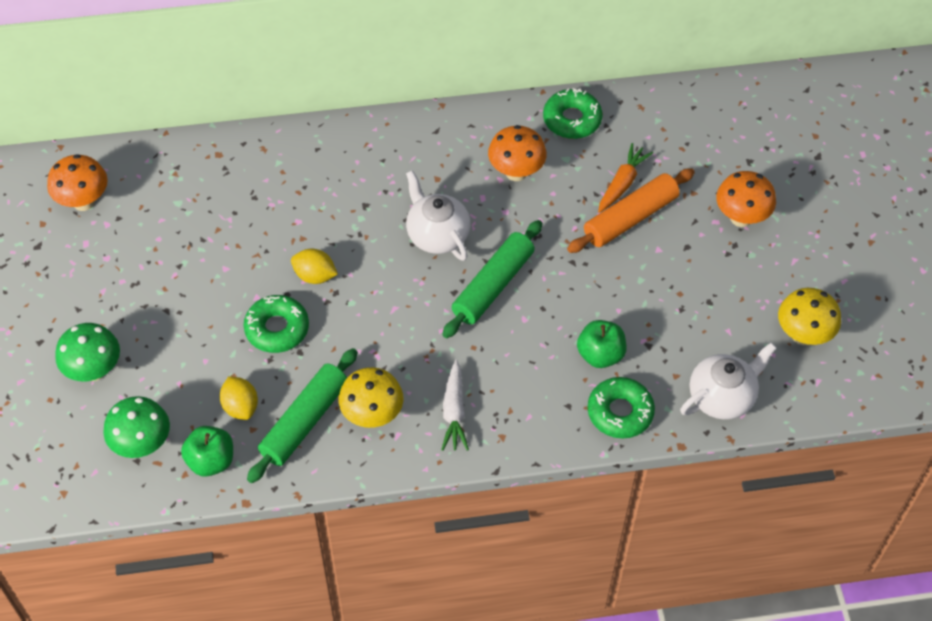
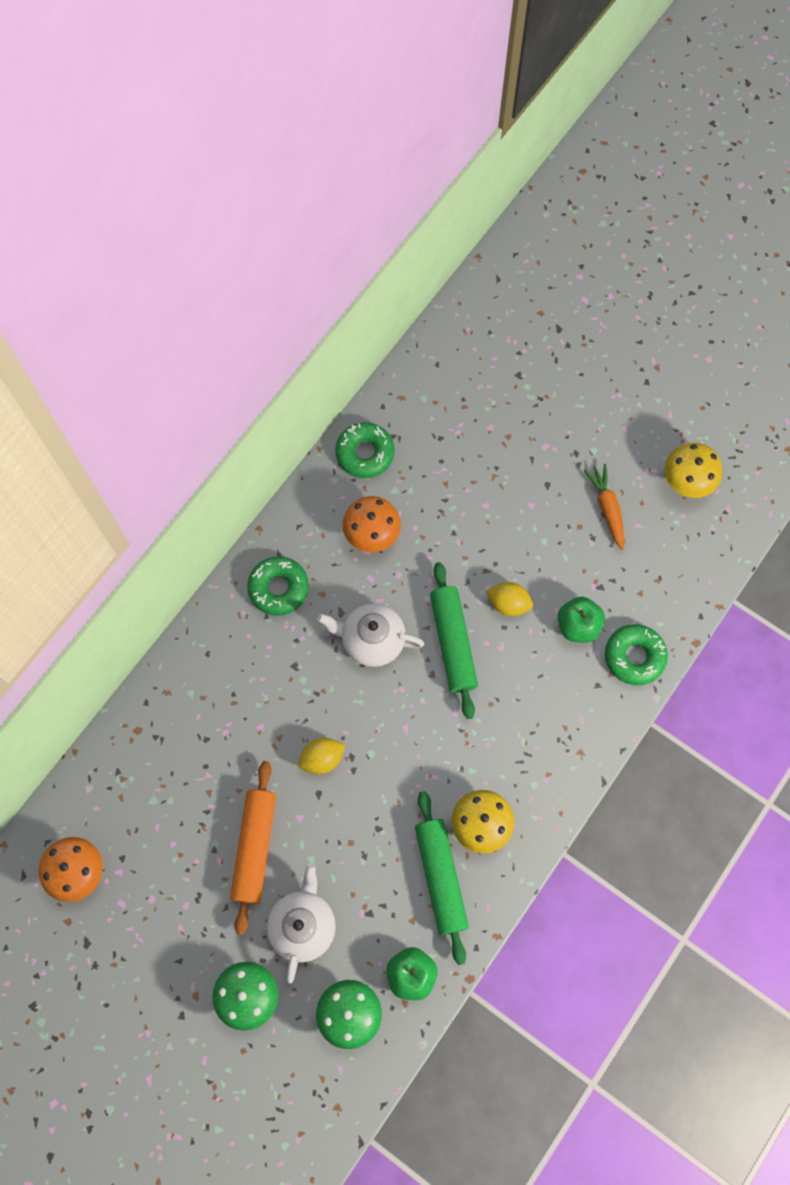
camera: 45 degrees left, 15 degrees up
yellow lemon [220,376,258,420] -> yellow lemon moved to [486,582,533,616]
green donut [244,295,309,353] -> green donut moved to [247,556,309,616]
white carrot [441,359,469,451] -> none
orange rolling pin [567,168,695,253] -> orange rolling pin moved to [230,761,276,935]
orange carrot [598,143,653,213] -> orange carrot moved to [583,464,624,550]
white teapot [680,343,776,419] -> white teapot moved to [267,864,336,984]
orange mushroom [716,171,776,227] -> none

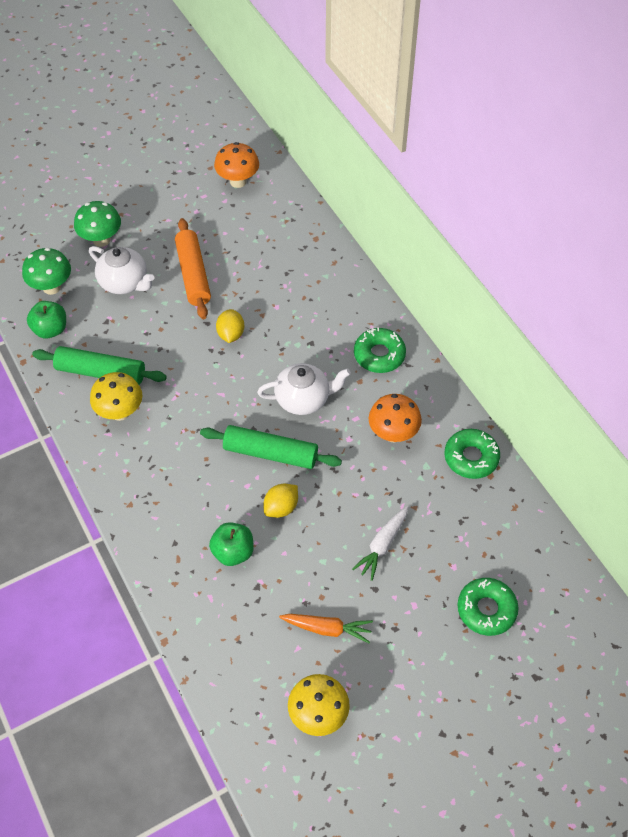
camera: 115 degrees right, 15 degrees down
orange rolling pin [230,761,276,935] -> orange rolling pin turned 45 degrees clockwise [175,218,211,319]
white teapot [317,604,424,667] -> white teapot turned 45 degrees clockwise [257,363,351,415]
green donut [605,624,668,685] -> green donut moved to [458,578,519,636]
none -> white carrot [352,506,408,581]

